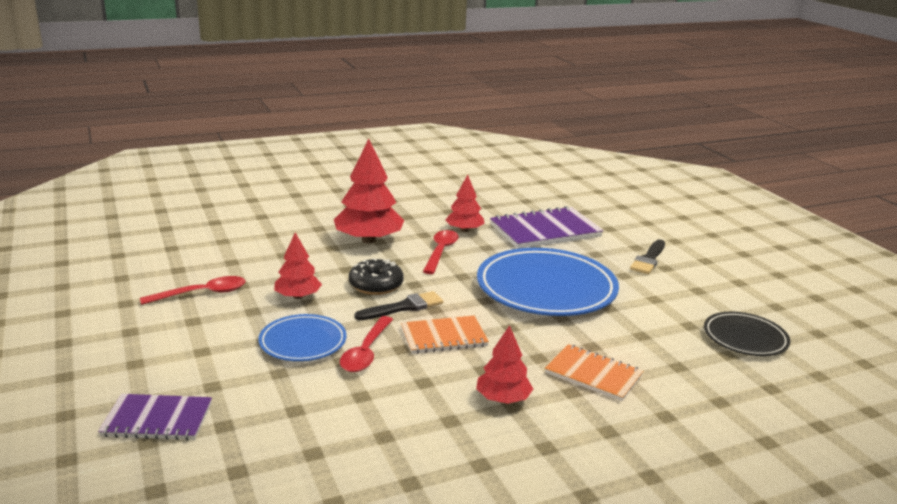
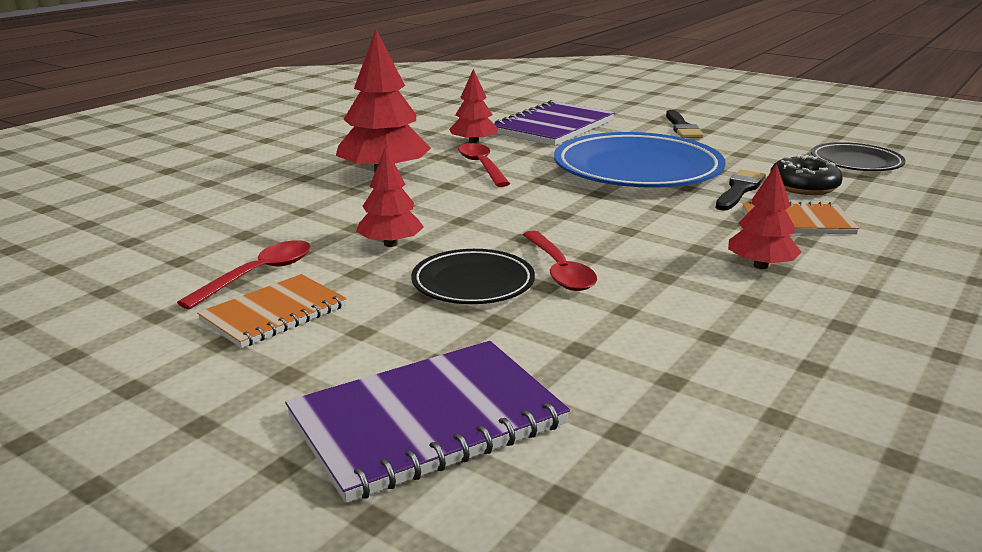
camera: 30 degrees left, 0 degrees up
purple notebook [98,394,212,440] -> purple notebook [285,341,570,503], size x1.58
blue plate [259,314,347,361] -> black plate [411,249,535,304]
black donut [349,258,404,295] -> black donut moved to [770,154,843,195]
black brush [354,291,443,320] -> black brush moved to [716,170,766,211]
orange notebook [401,316,489,354] -> orange notebook moved to [197,274,347,348]

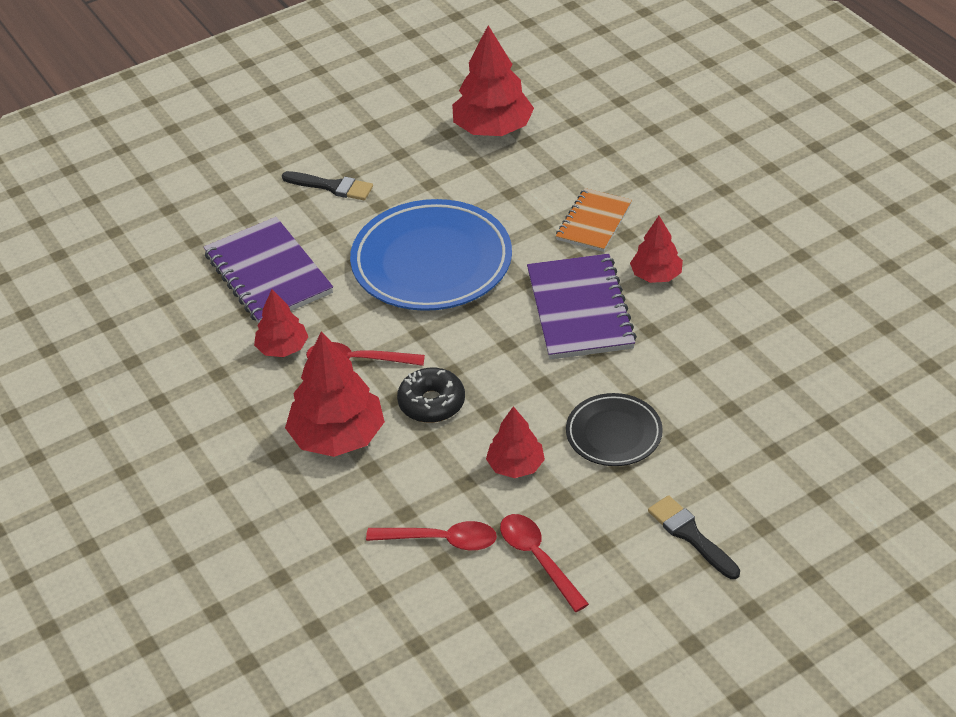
camera: 65 degrees left, 20 degrees up
orange notebook [197,274,347,348] -> none
purple notebook [285,341,570,503] -> purple notebook moved to [527,254,637,360]
red spoon [523,231,597,291] -> red spoon moved to [366,521,497,551]
black brush [716,170,766,211] -> black brush moved to [648,495,740,579]
black donut [770,154,843,195] -> black donut moved to [397,368,465,423]
black plate [811,142,906,171] -> red tree [452,25,534,136]

